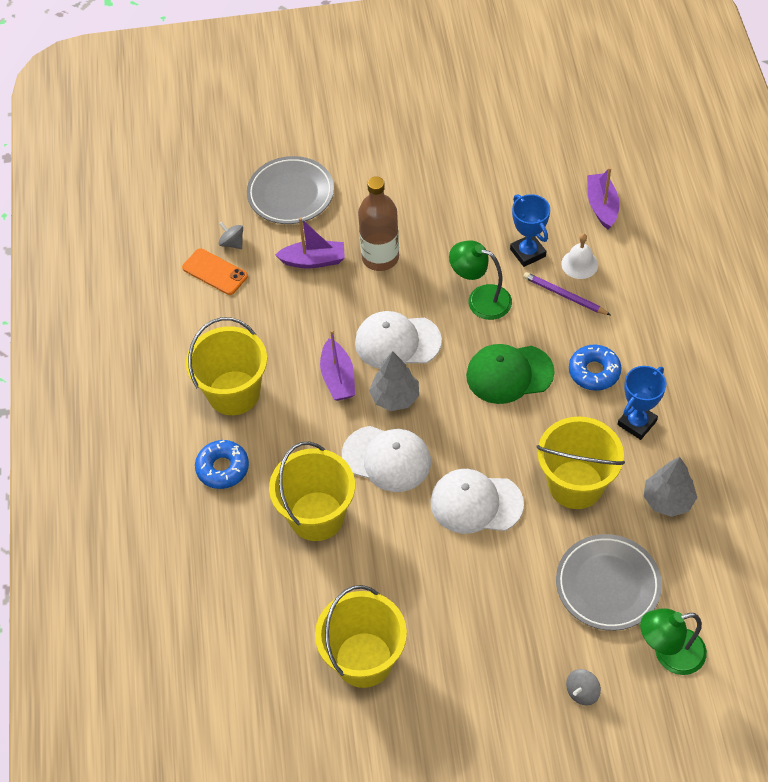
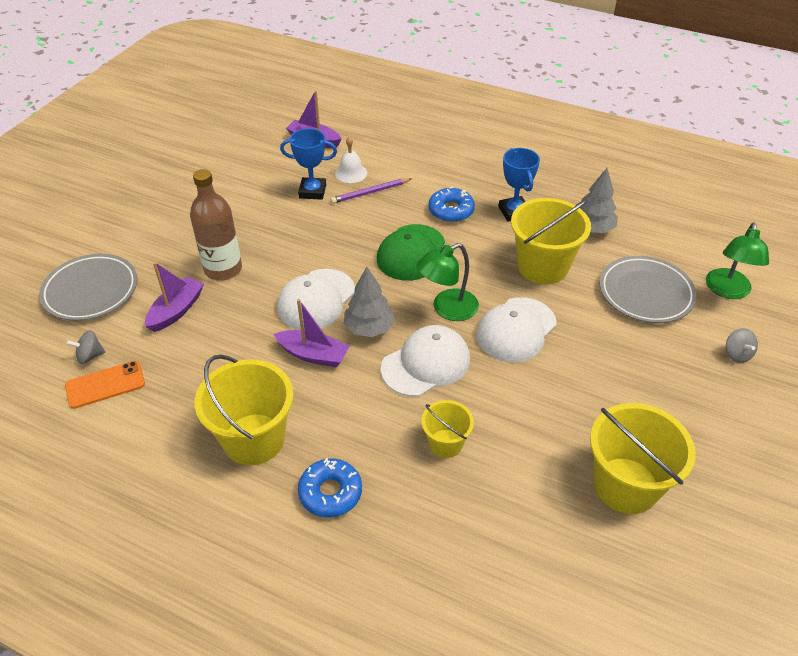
camera: 60 degrees left, 10 degrees down
yellow bucket [269,442,355,541] -> yellow bucket [421,400,474,458], size x0.55
green lamp [449,240,512,320] -> green lamp moved to [416,243,479,321]

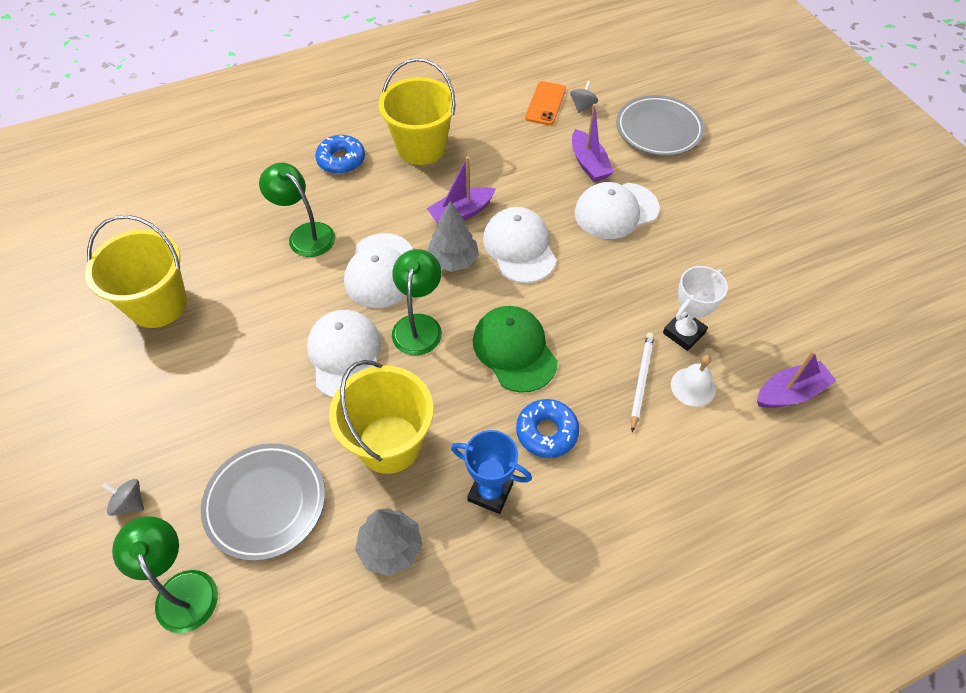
camera: 130 degrees right, 10 degrees up
brown bottle [190,169,242,281] -> white cap [575,182,660,239]
blue trophy [280,128,337,200] -> white trophy [663,266,728,351]
purple pencil [331,178,412,204] -> white pencil [631,333,654,432]
yellow bucket [421,400,474,458] -> green lamp [259,163,335,257]

